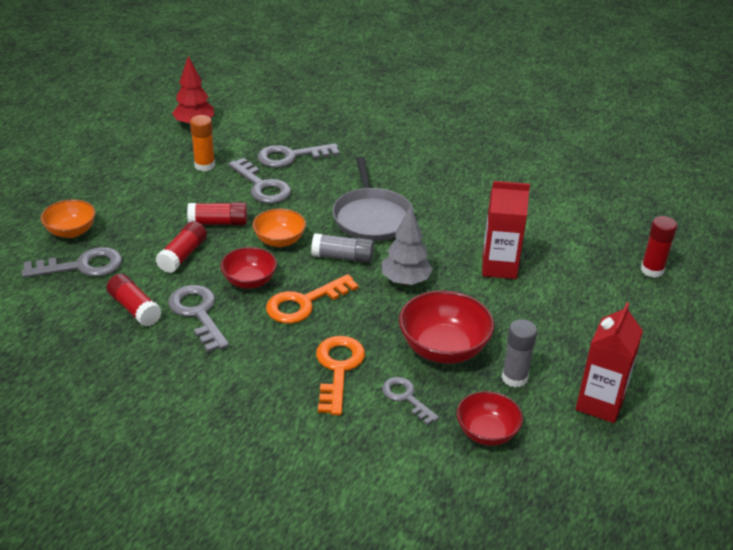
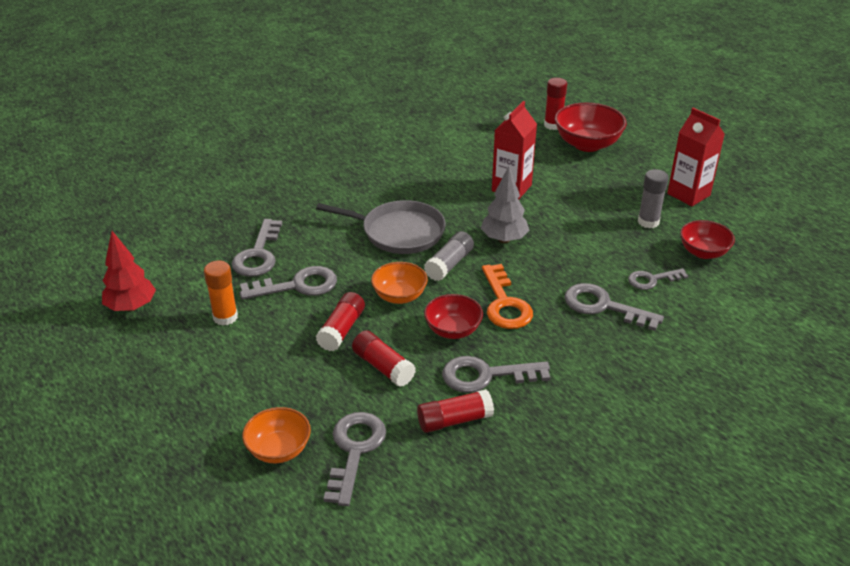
camera: 65 degrees left, 0 degrees up
orange key [316,336,365,415] -> grey key [564,283,664,331]
red bowl [399,291,494,364] -> red bowl moved to [555,103,627,152]

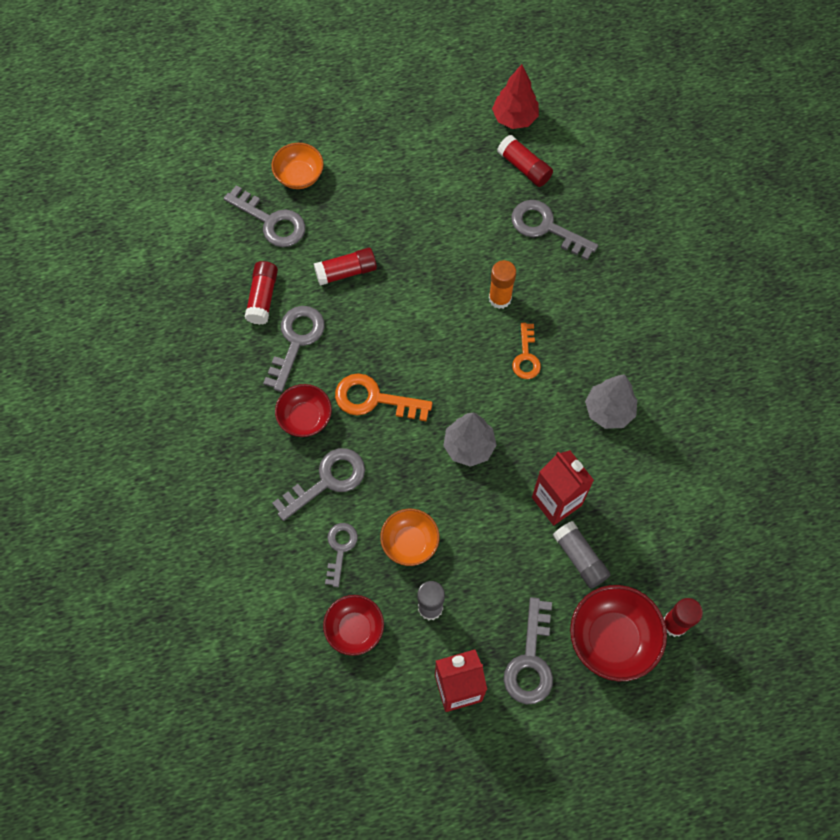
camera: 115 degrees right, 30 degrees up
orange glue stick [204,260,238,326] -> orange glue stick moved to [489,260,516,309]
grey key [240,266,337,299] -> grey key moved to [504,597,553,704]
grey pan [316,200,446,254] -> orange key [512,323,541,379]
red glue stick [316,292,365,351] -> red glue stick moved to [497,135,553,187]
orange bowl [371,262,428,304] -> orange bowl moved to [380,509,439,566]
grey glue stick [424,231,474,281] -> grey glue stick moved to [553,521,611,589]
red bowl [424,294,483,339] -> red bowl moved to [275,384,332,437]
none -> grey tree [585,374,637,429]

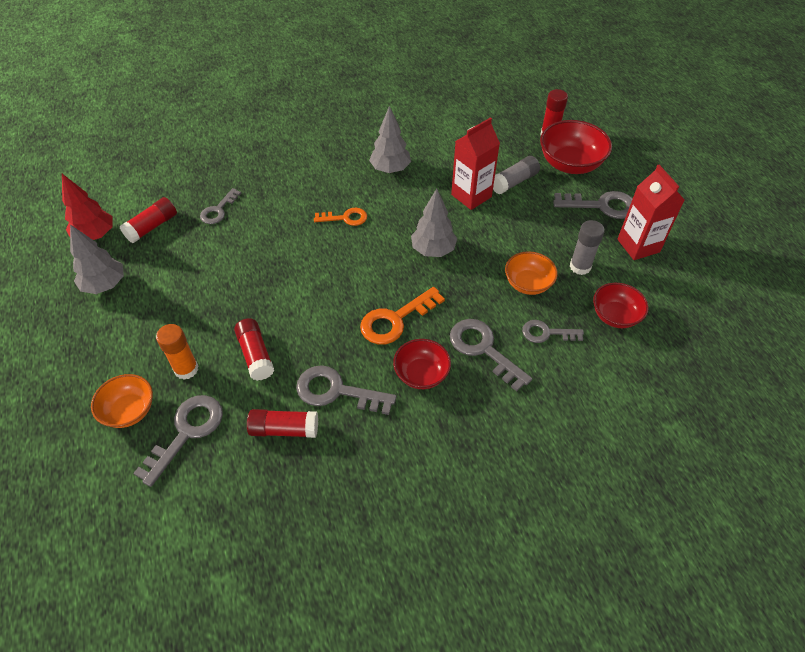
camera: 95 degrees left, 15 degrees down
orange key [335,373,433,422] -> orange key turned 45 degrees clockwise [360,287,445,345]
orange glue stick [489,260,516,309] -> orange glue stick moved to [156,324,198,380]
grey key [511,200,598,260] -> grey key [200,188,241,224], size x0.64
none -> grey tree [70,224,124,294]

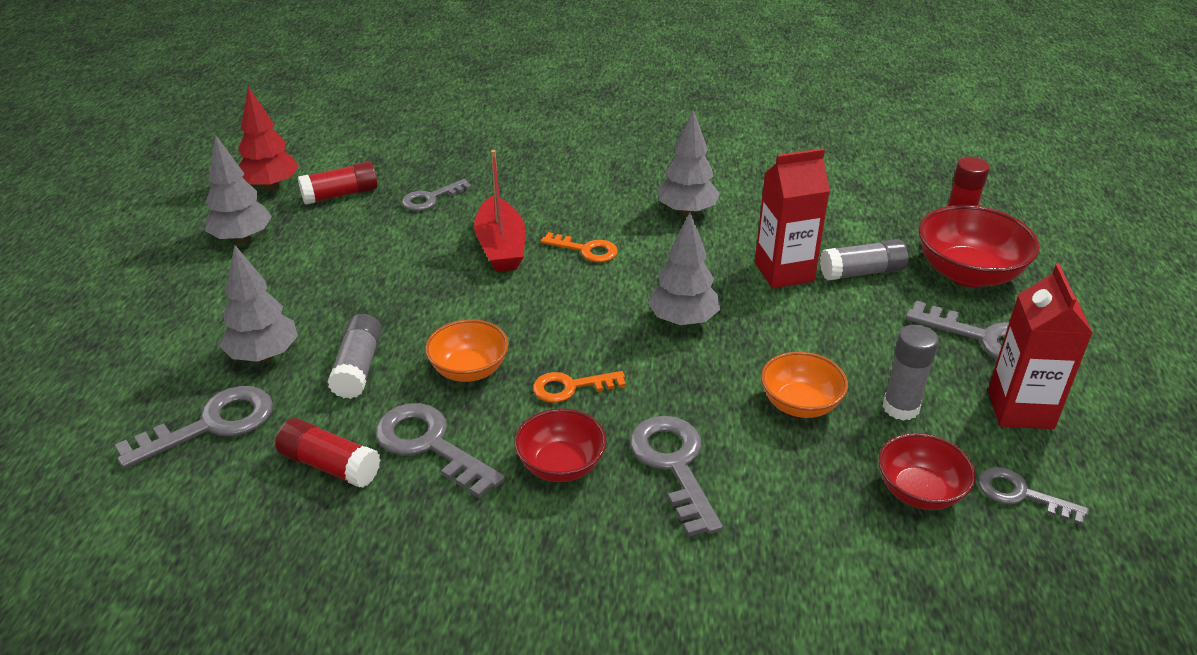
camera: 25 degrees right, 15 degrees down
orange bowl [91,374,153,428] -> orange bowl moved to [425,319,509,382]
orange glue stick [156,324,198,380] -> grey tree [220,245,298,362]
red glue stick [234,318,274,381] -> grey glue stick [327,314,382,399]
orange key [360,287,445,345] -> orange key [533,371,626,403], size x0.64
grey key [522,320,584,343] -> grey key moved to [979,467,1089,525]
none -> red boat [474,150,525,272]

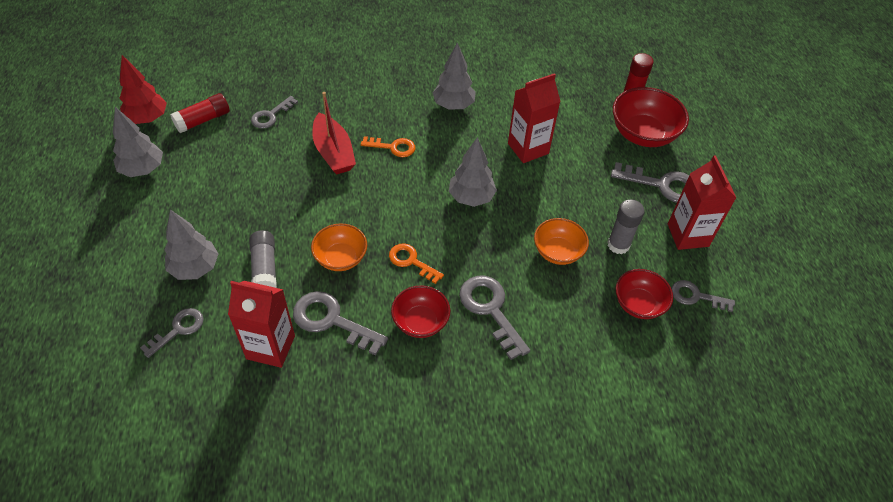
camera: 15 degrees left, 15 degrees up
grey key [115,386,273,469] -> grey key [140,308,204,358], size x0.64
red glue stick [275,418,380,488] -> red carton [228,281,295,368]
orange key [533,371,626,403] -> orange key turned 60 degrees clockwise [389,243,444,284]
grey glue stick [820,239,908,281] -> none

